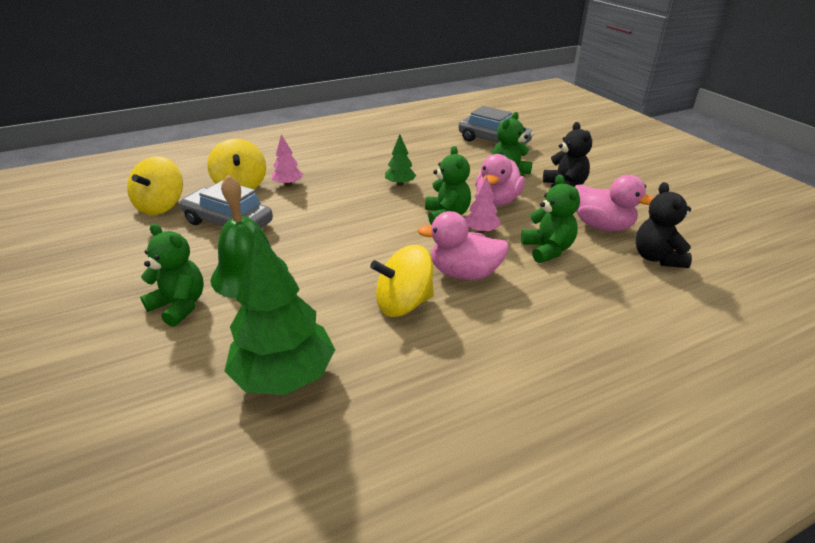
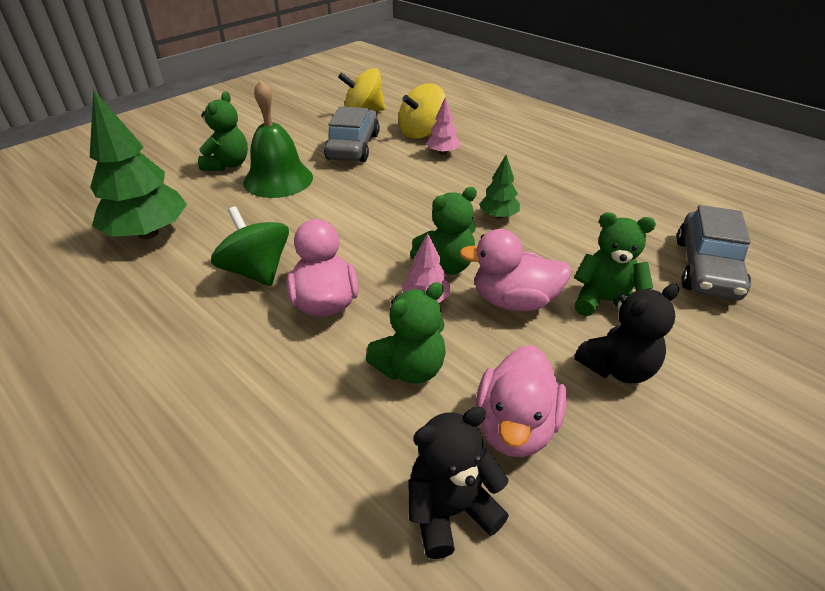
camera: 70 degrees right, 5 degrees up
yellow spinning top [370,245,434,317] -> green spinning top [211,206,289,286]

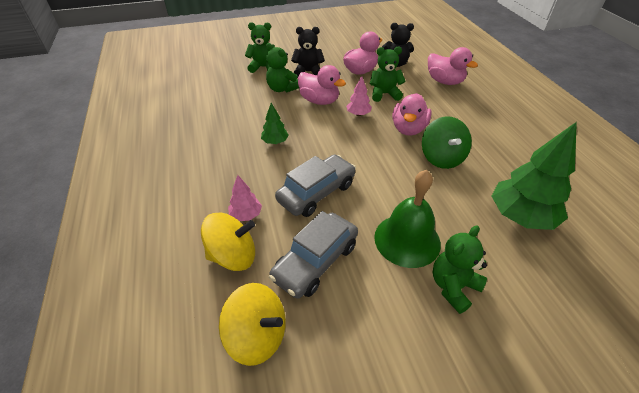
camera: 150 degrees left, 5 degrees up
green teddy bear [410,187,477,275] -> green teddy bear moved to [245,22,275,73]
grey car [677,205,751,300] -> grey car moved to [275,154,356,217]
none -> pink duck [428,47,478,85]

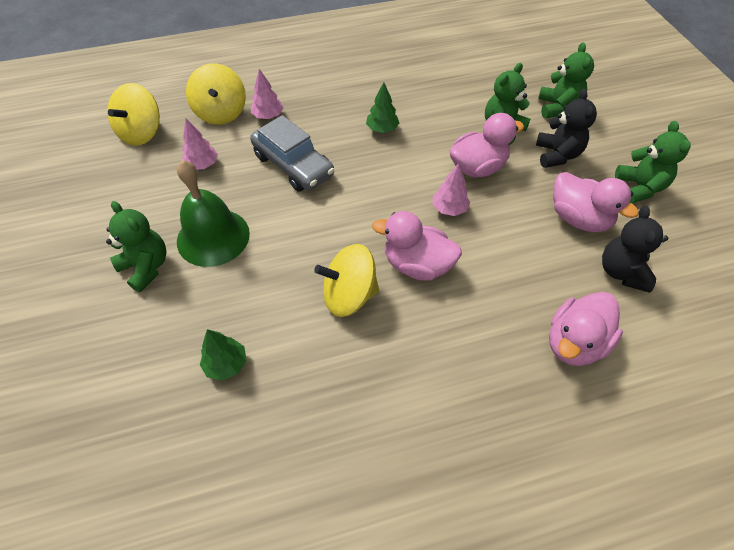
camera: 90 degrees right, 10 degrees up
grey car [269,211,358,299] -> pink tree [182,119,218,170]
pink duck [298,65,346,105] -> pink duck turned 150 degrees counterclockwise [449,113,524,177]
green teddy bear [370,46,406,102] -> green teddy bear moved to [615,121,691,203]
green spinning top [422,116,472,169] -> yellow spinning top [314,244,379,317]
green tree [492,122,577,230] -> green tree [200,329,247,381], size x0.49

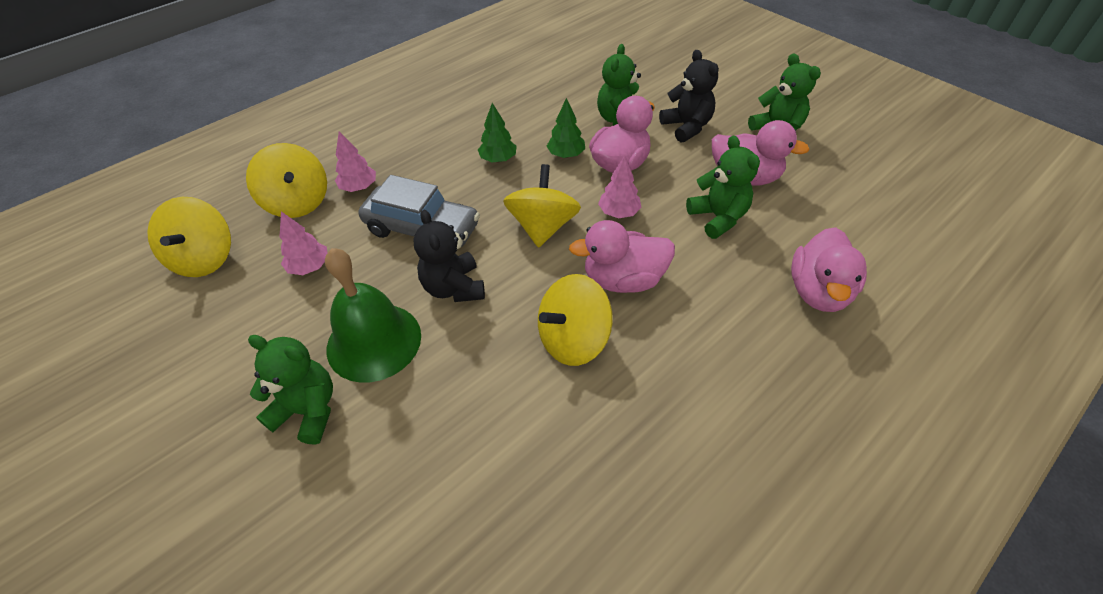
camera: 25 degrees left, 5 degrees down
green tree [200,329,247,381] -> green tree moved to [547,98,585,158]
green teddy bear [538,42,594,118] -> green teddy bear moved to [686,135,760,239]
black teddy bear [602,206,668,293] -> black teddy bear moved to [413,209,485,302]
none -> yellow spinning top [503,164,581,248]

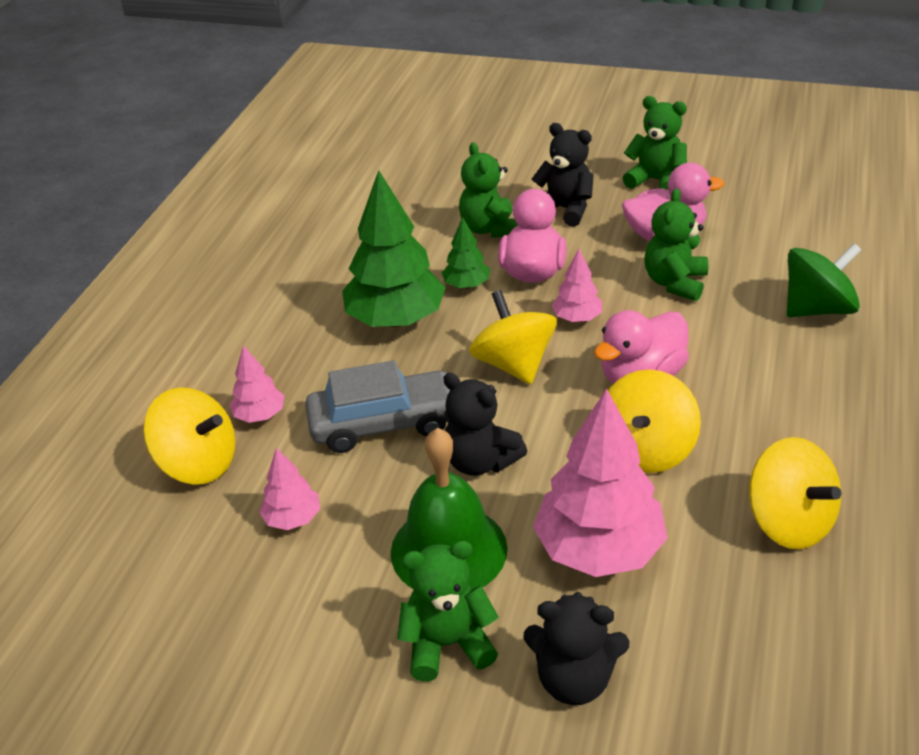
camera: 30 degrees left, 10 degrees down
yellow spinning top [147,197,231,277] -> yellow spinning top moved to [749,437,841,549]
green tree [478,103,517,162] -> green tree [342,170,446,327], size x2.05
green teddy bear [686,135,760,239] -> green teddy bear turned 105 degrees counterclockwise [644,188,708,301]
pink duck [791,227,867,312] -> green spinning top [787,243,862,317]
none -> black teddy bear [523,592,629,705]
none -> pink tree [533,389,668,577]

